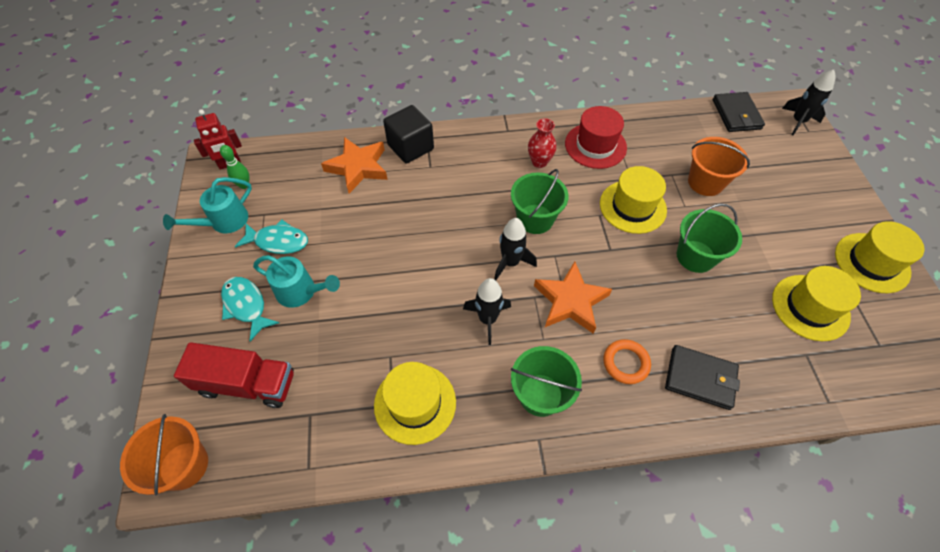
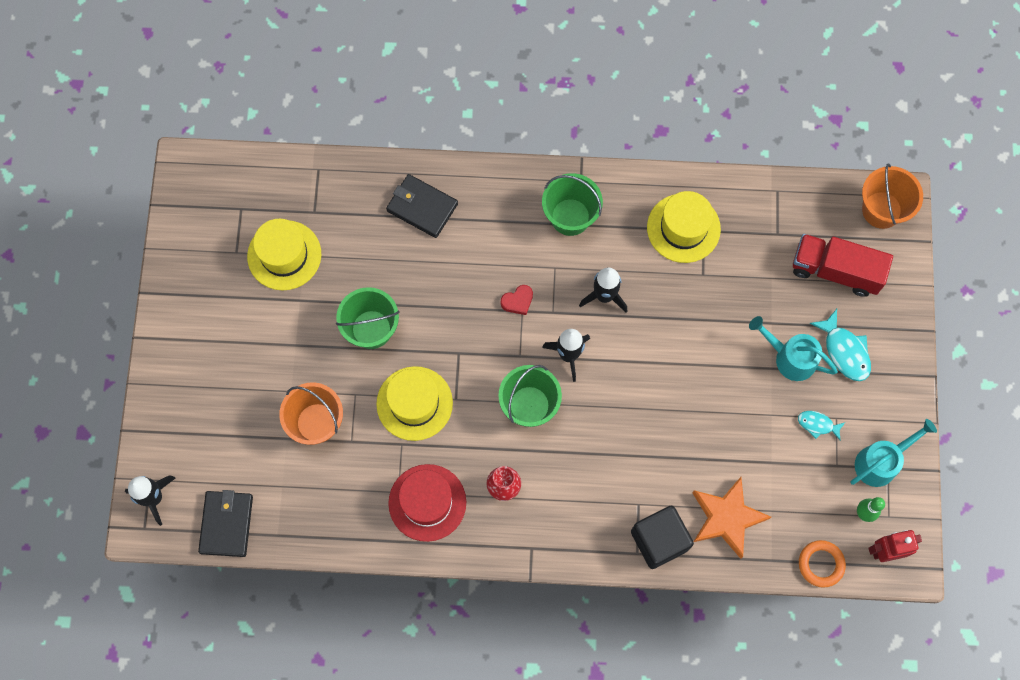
camera: 170 degrees left, 15 degrees up
turquoise fish [235,220,308,254] -> turquoise fish [798,411,845,441], size x0.60
orange star [534,261,612,334] -> red heart [501,285,533,315]
orange ring [604,339,651,384] -> orange ring moved to [799,540,846,588]
yellow hat [835,221,924,293] -> none

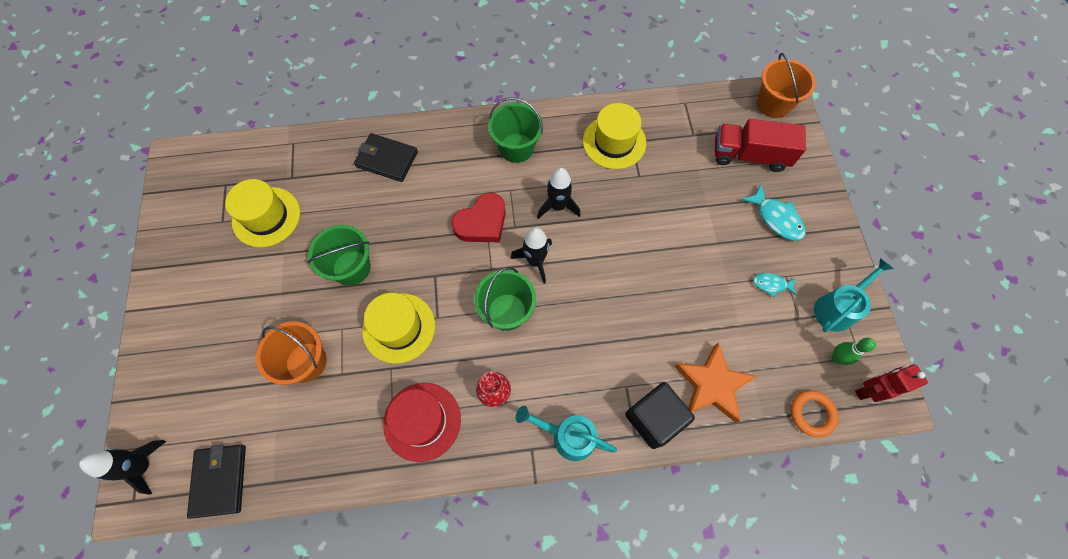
camera: 10 degrees left, 5 degrees down
red heart [501,285,533,315] -> red heart [452,193,506,242], size x1.88
turquoise watering can [749,316,838,381] -> turquoise watering can moved to [516,406,617,461]

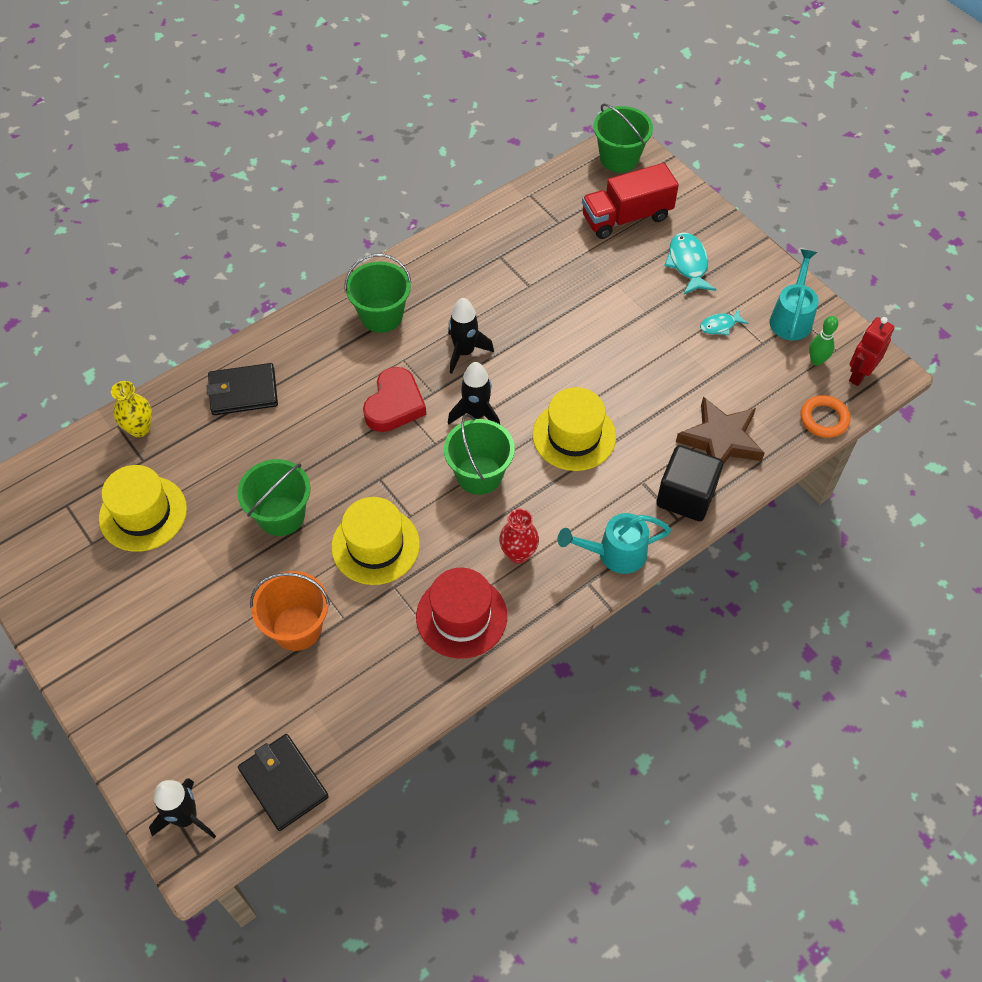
camera: 30 degrees left, 10 degrees down
yellow hat [583,103,646,169] -> yellow hat moved to [532,387,616,471]
orange star [674,342,757,423] -> brown star [676,397,765,465]
turquoise fish [741,184,806,241] -> turquoise fish turned 120 degrees counterclockwise [664,232,716,294]
orange bucket [757,53,816,118] -> green bucket [593,103,653,173]
none -> yellow vase [111,381,152,437]

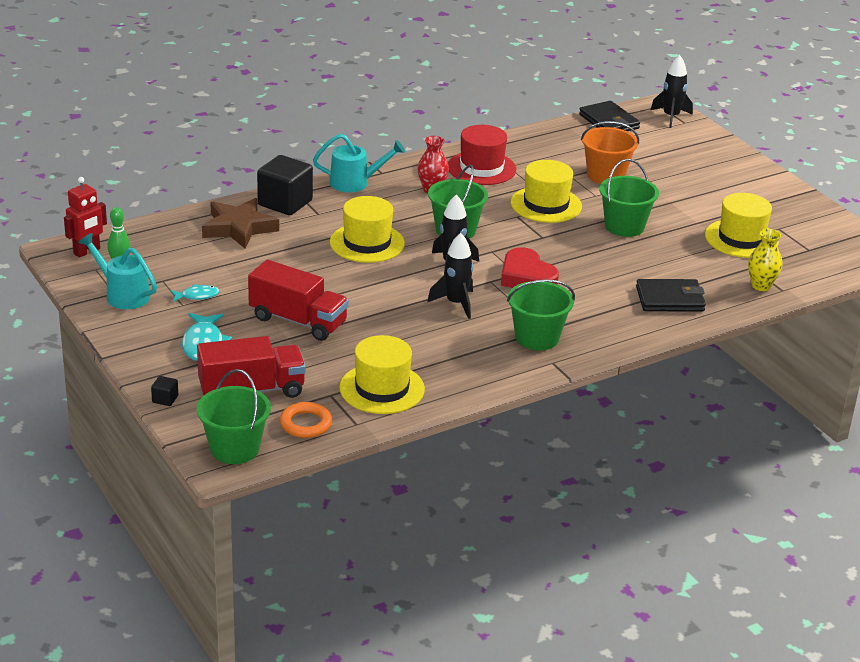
camera: 175 degrees left, 25 degrees down
red heart [363,367,426,432] -> red heart turned 60 degrees counterclockwise [501,247,559,288]
turquoise watering can [769,249,819,341] -> turquoise watering can turned 105 degrees clockwise [78,233,157,309]
orange ring [800,395,850,438] -> orange ring moved to [280,402,332,438]
none -> black cube [151,376,178,406]
none -> red truck [248,260,349,341]
none -> yellow hat [339,335,425,414]

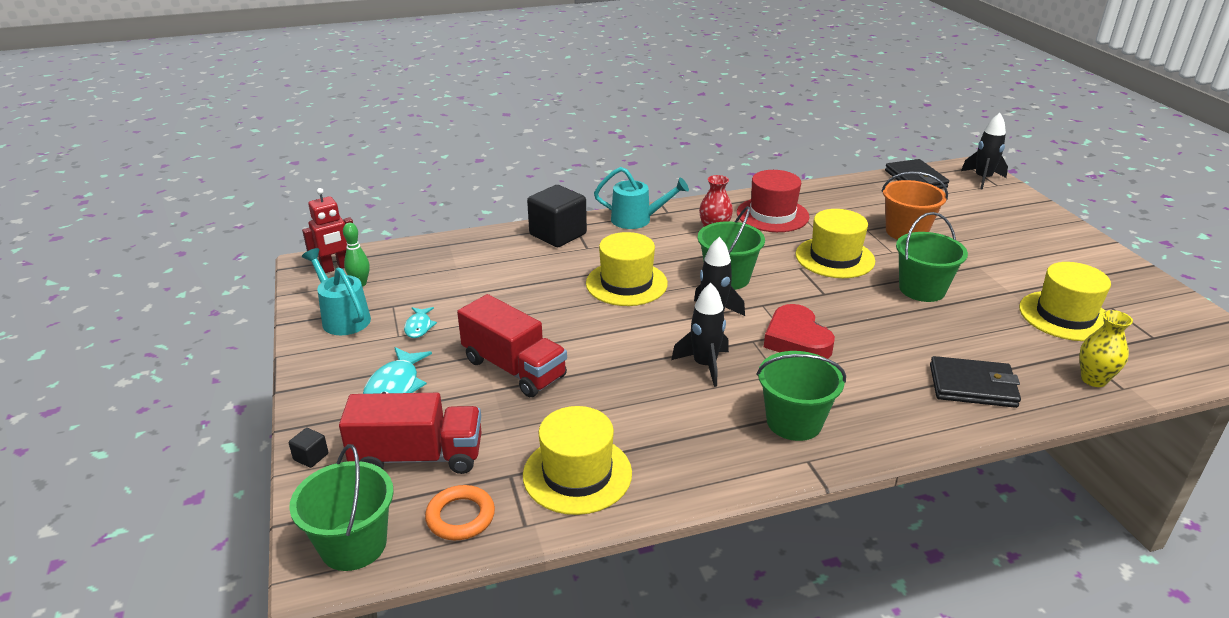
camera: 15 degrees right, 0 degrees up
turquoise fish [170,284,220,302] -> turquoise fish turned 90 degrees clockwise [404,307,437,338]
brown star [202,198,279,249] -> none

